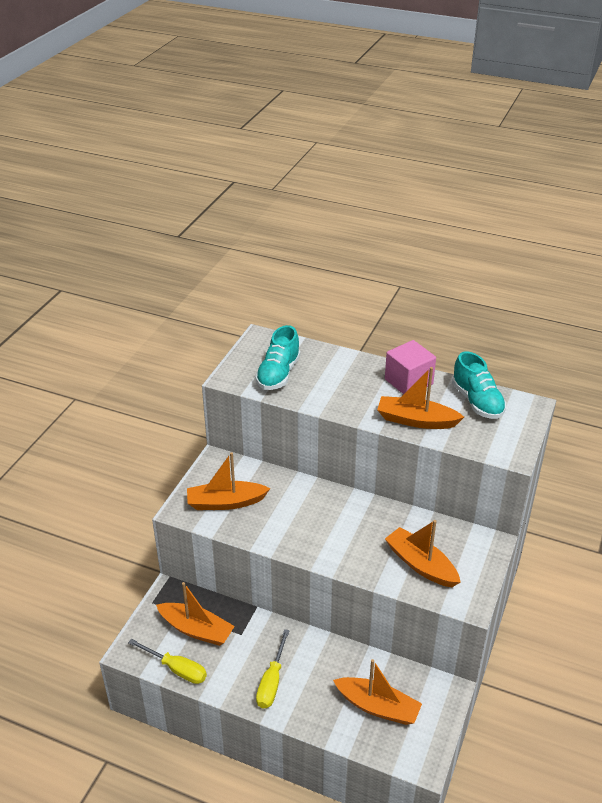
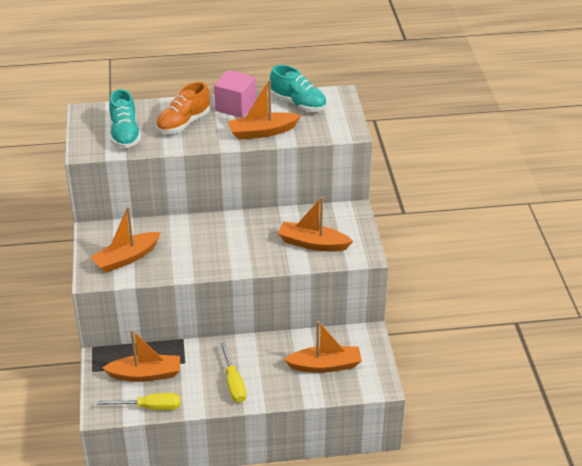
camera: 30 degrees left, 0 degrees up
none -> orange shoe [156,82,210,134]

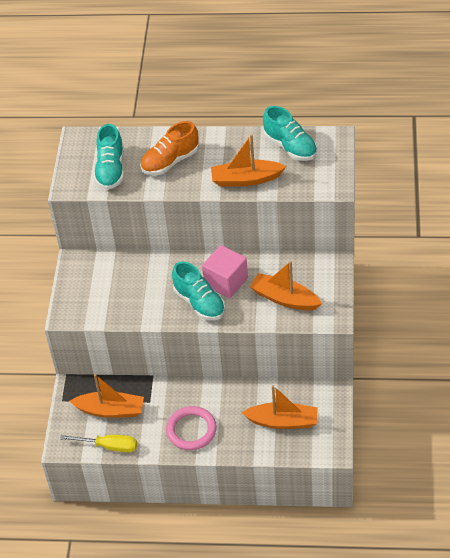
camera: 15 degrees right, 10 degrees up
orange boat [90,207,161,273] -> none
pink cube [214,70,256,118] -> pink cube moved to [202,245,248,298]
yellow screwdriver [220,342,247,403] -> pink ring [166,406,217,450]
none -> turquoise shoe [172,262,225,320]

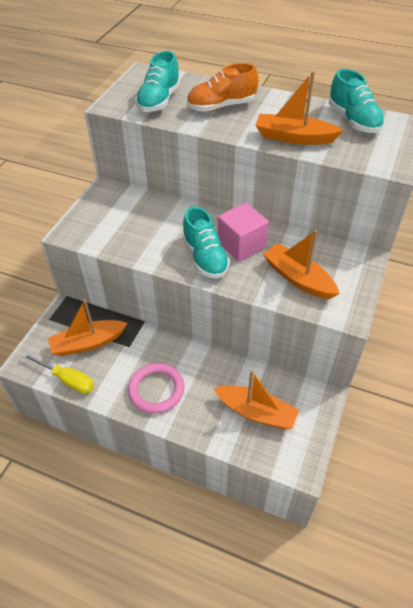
camera: 15 degrees right, 0 degrees up
orange boat [70,374,144,418] -> orange boat turned 135 degrees clockwise [48,299,127,356]

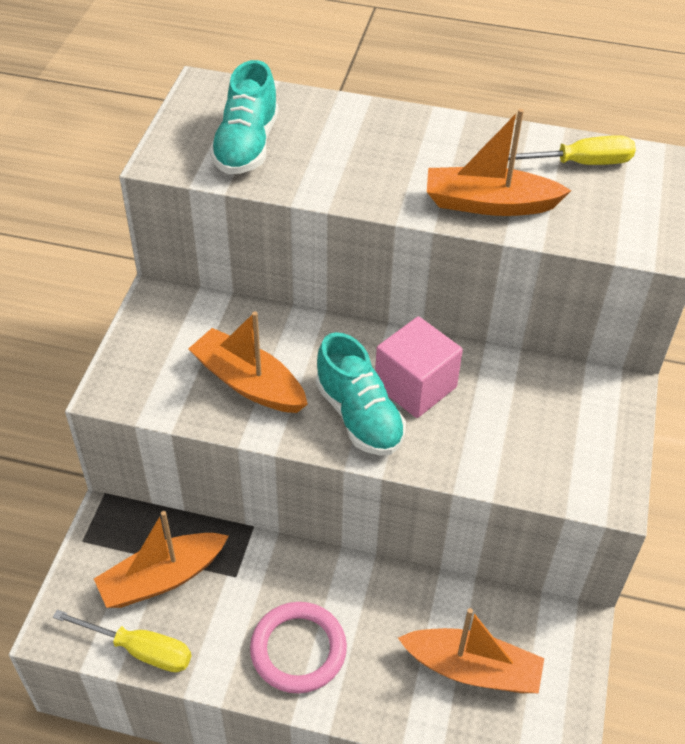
camera: 10 degrees left, 0 degrees up
orange shoe [187,63,258,112] -> none
orange boat [263,230,340,299] -> orange boat moved to [188,311,308,413]
turquoise shoe [329,69,385,133] -> yellow screwdriver [508,135,636,165]

